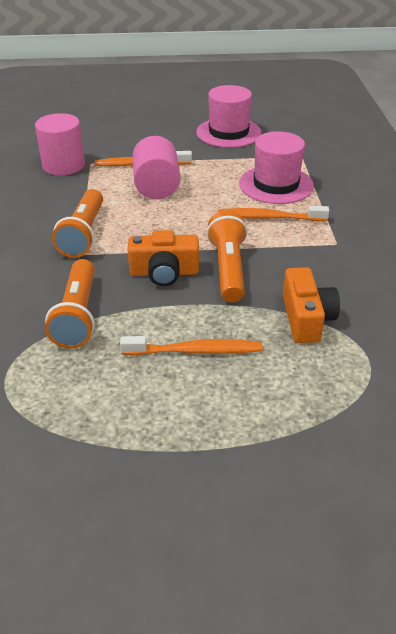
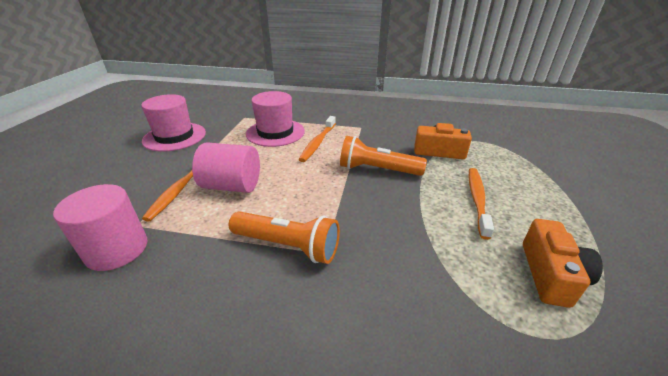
camera: 75 degrees left, 5 degrees down
orange flashlight [45,259,95,349] -> none
orange camera [128,230,199,286] -> orange camera moved to [523,219,603,308]

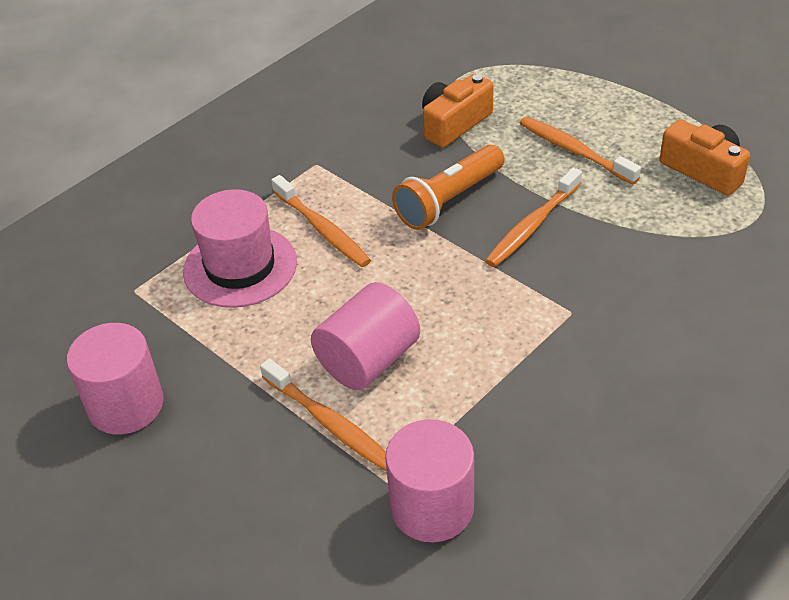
camera: 55 degrees left, 10 degrees up
pink hat [141,94,206,152] -> pink cylinder [67,323,164,434]
orange flashlight [229,211,340,264] -> none
none -> orange toothbrush [485,168,582,267]

